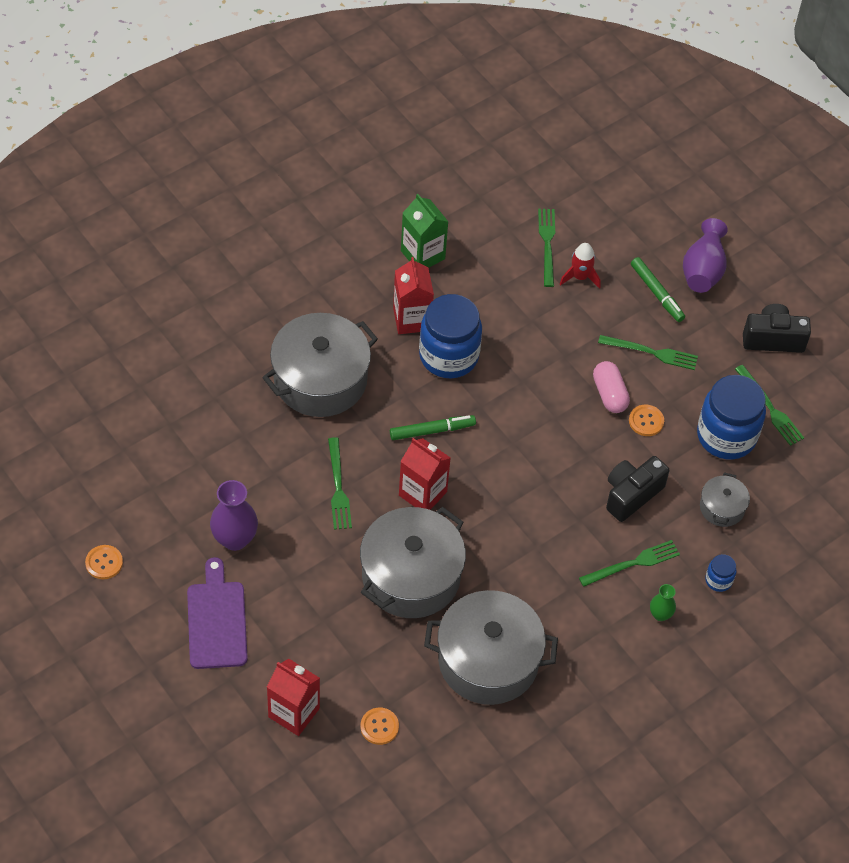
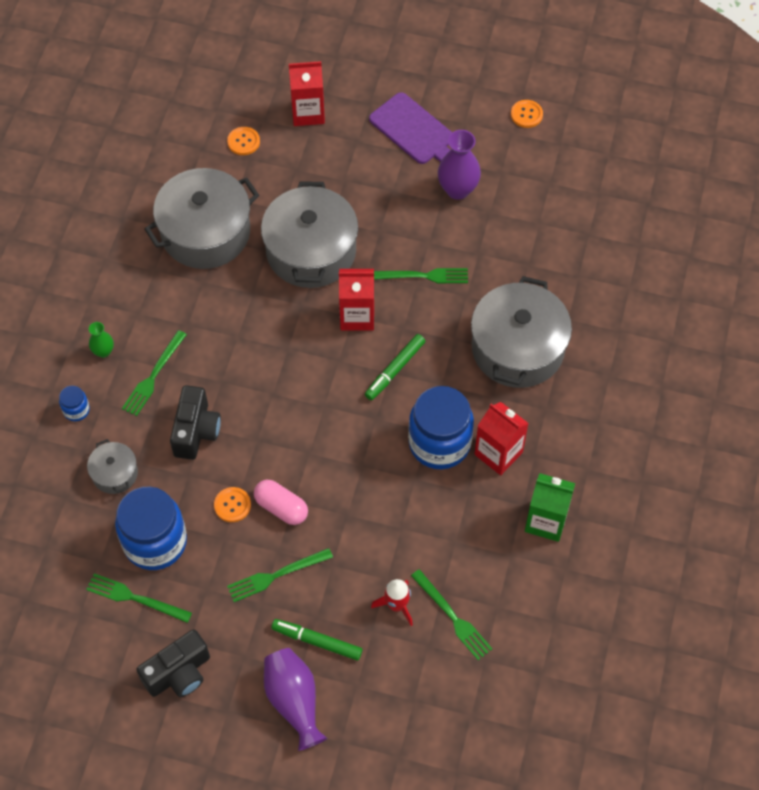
camera: 145 degrees right, 5 degrees up
green fork [328,437,352,530] -> green fork turned 135 degrees clockwise [374,268,468,283]

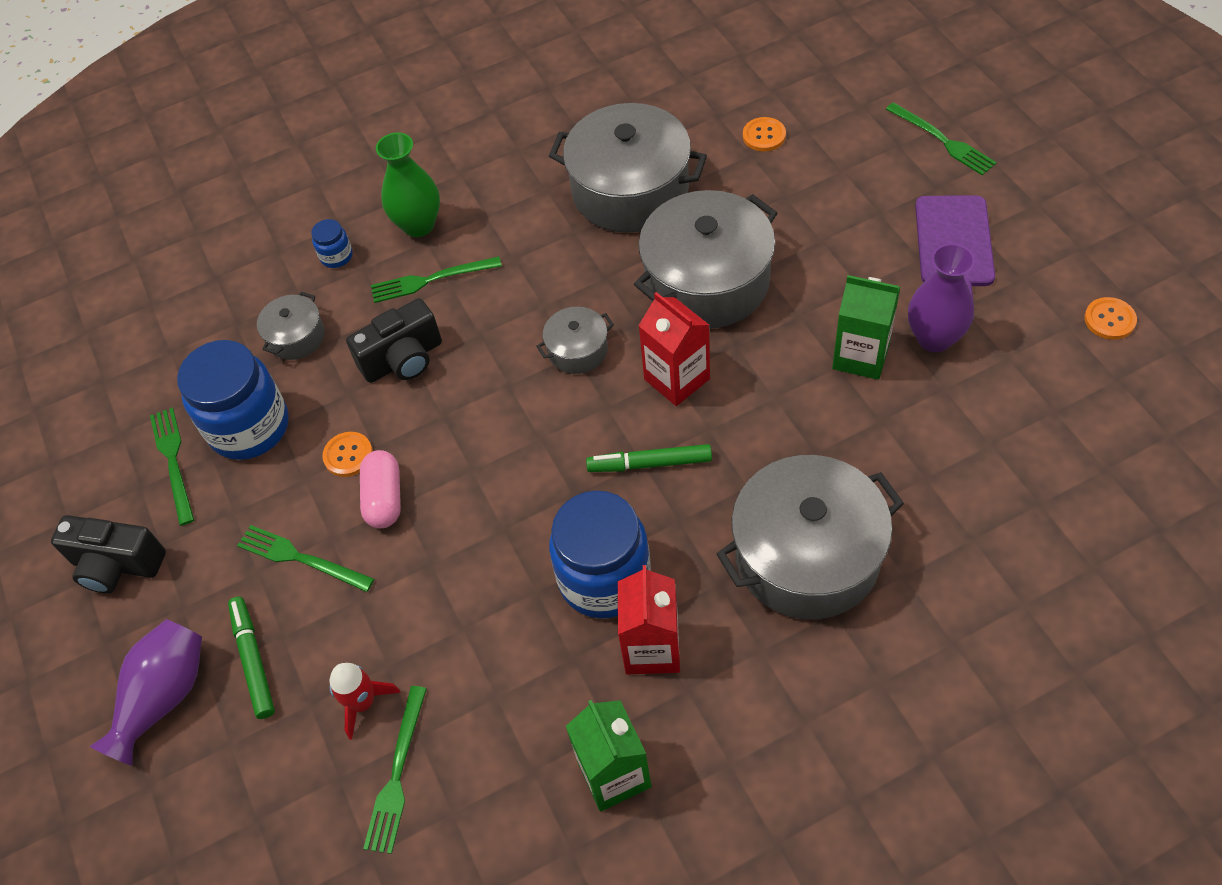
camera: 55 degrees right, 5 degrees down
green vase [89,322,114,358] -> green vase [376,132,440,237], size x1.84
red carton [289,61,325,126] -> none
green fork [374,268,468,283] -> green fork moved to [886,102,997,175]
none -> grey pot [536,307,614,374]
none -> green carton [832,275,900,380]

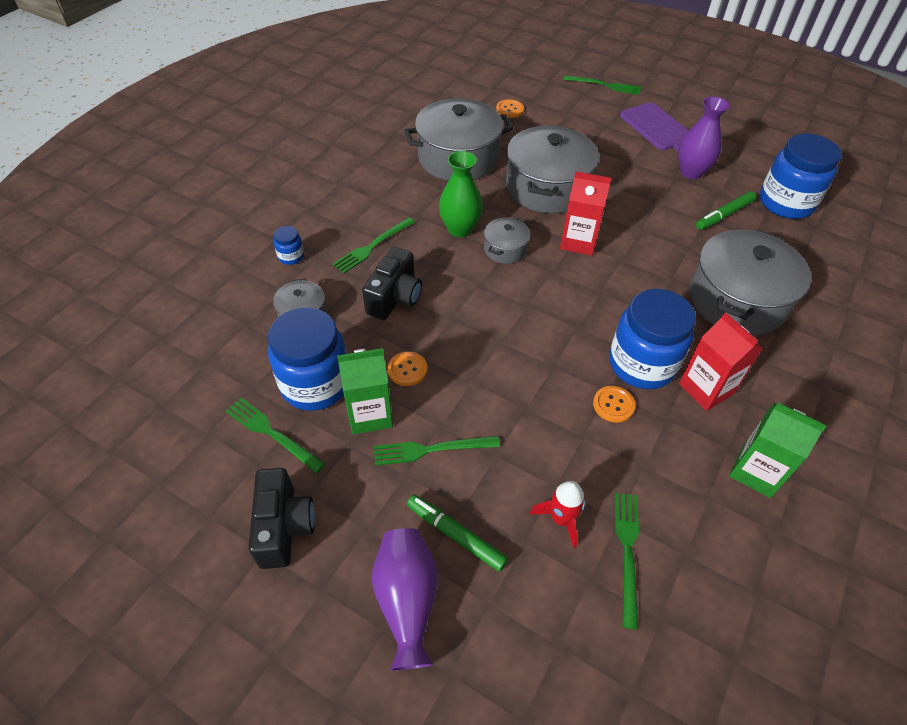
camera: 40 degrees left, 5 degrees down
black camera [51,515,166,593] -> black camera turned 75 degrees counterclockwise [248,468,315,569]
pink capsule [360,450,401,528] -> none
green fork [363,686,427,854] -> green fork turned 150 degrees counterclockwise [615,493,639,630]
green vase [376,132,440,237] -> green vase moved to [439,151,483,237]
green marker [586,444,712,472] -> green marker moved to [696,191,756,230]
green carton [832,275,900,380] -> green carton moved to [337,348,393,434]
orange button [1084,297,1137,340] -> orange button moved to [593,386,635,423]
none -> blue jar [760,133,842,219]

